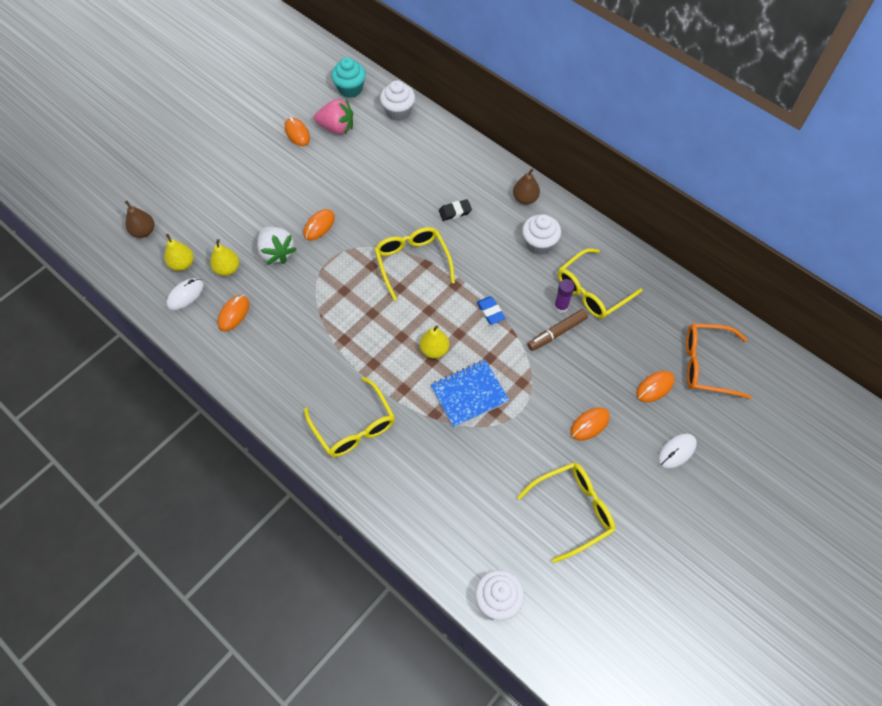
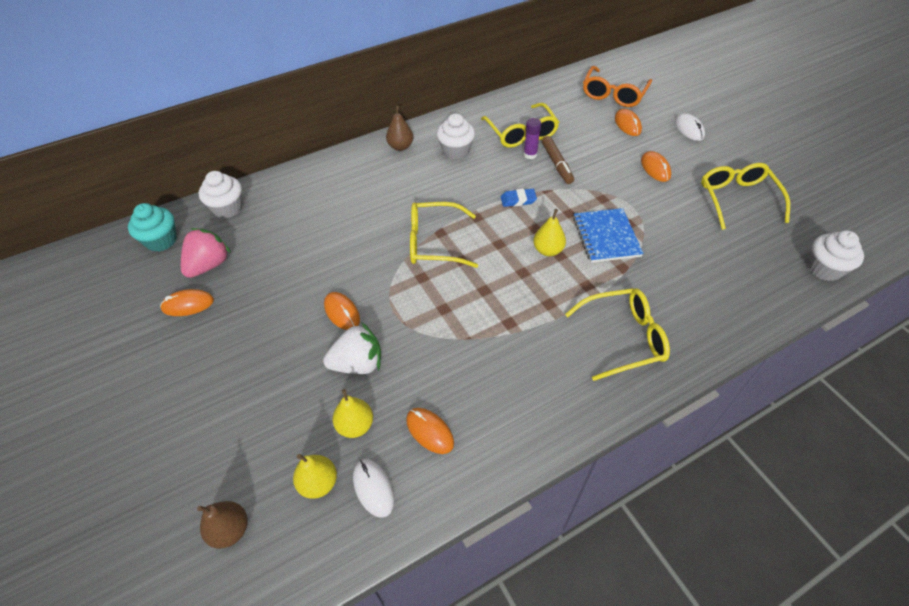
camera: 70 degrees left, 10 degrees down
black eraser [439,199,472,221] -> none

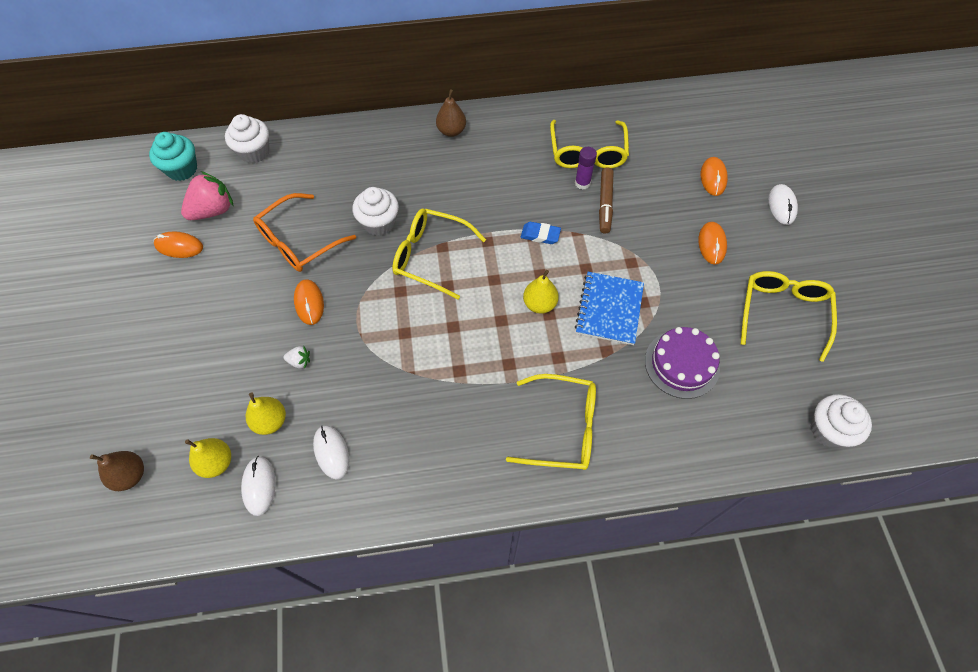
camera: 20 degrees right, 10 degrees up
white strawberry [323,323,381,374] -> white strawberry [284,346,310,369], size x0.46
orange mouse [406,408,454,454] -> white mouse [313,425,349,480]
white cupcake [437,113,475,159] -> white cupcake moved to [353,187,399,236]
orange glasses [583,66,652,107] -> orange glasses moved to [253,193,356,272]
none -> purple cake [645,327,720,399]

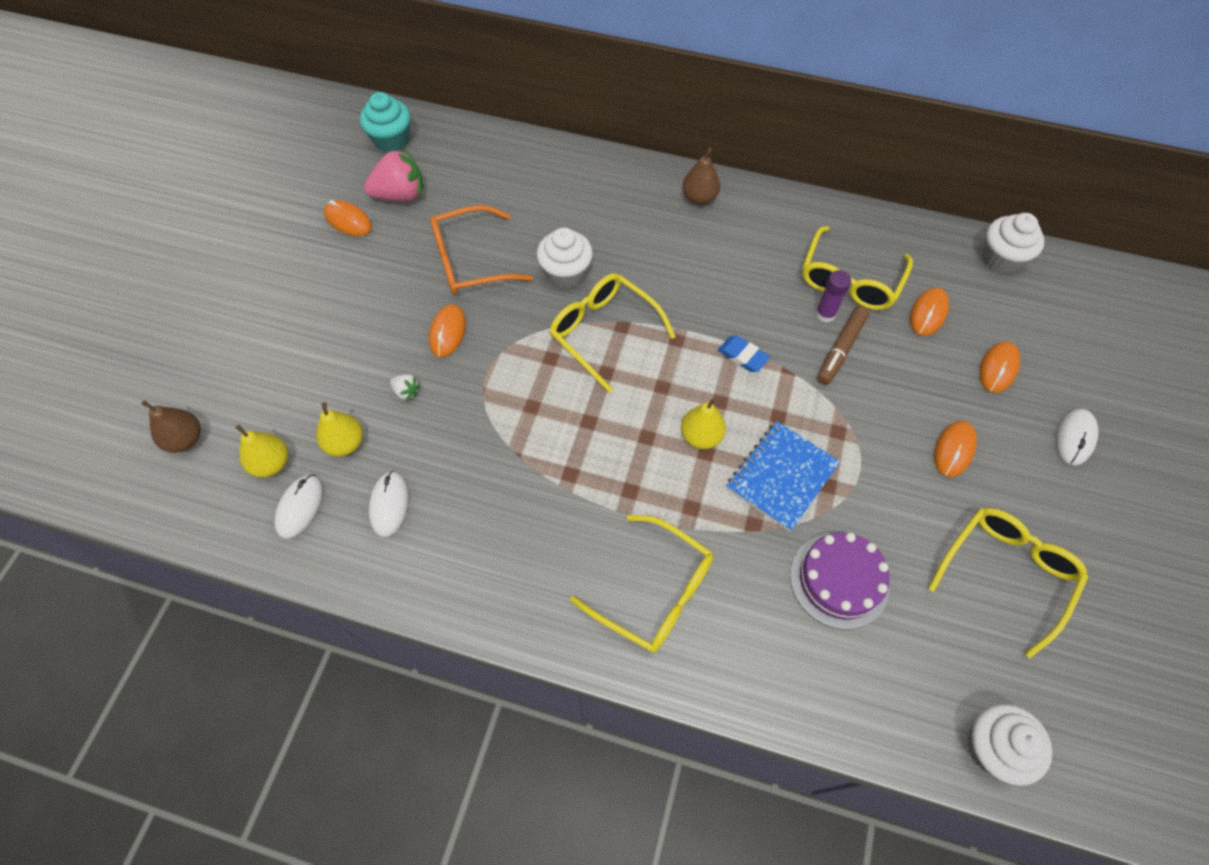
camera: 25 degrees right, 0 degrees up
white cupcake [225,114,269,163] -> white cupcake moved to [982,213,1045,274]
none -> orange mouse [910,288,949,336]

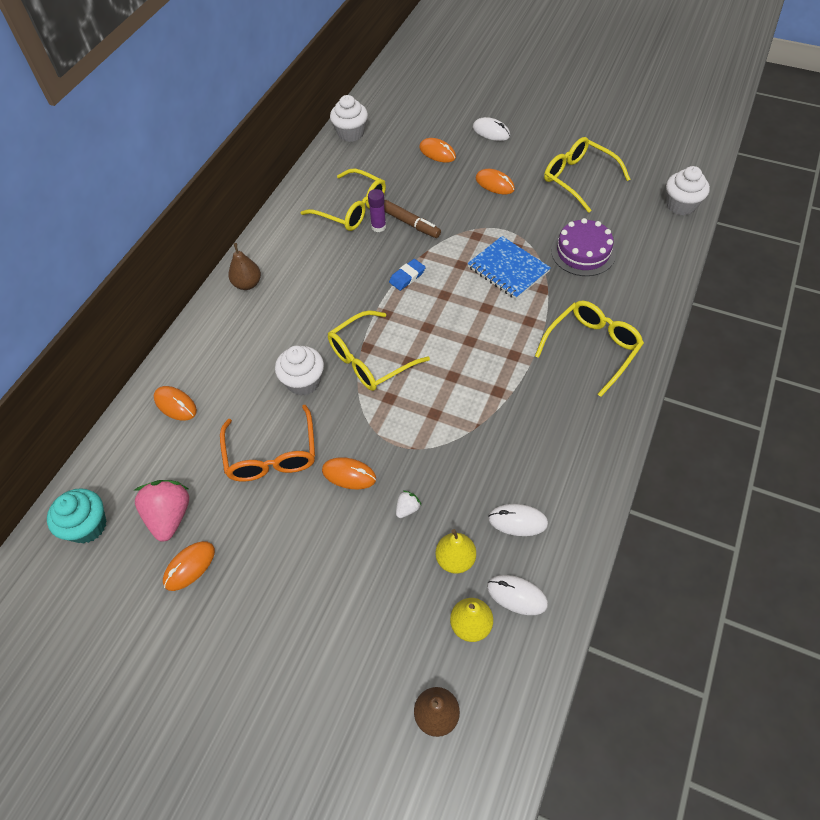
camera: 80 degrees left, 5 degrees down
yellow pear [681,398,726,449] -> none
orange mouse [910,288,949,336] -> orange mouse moved to [154,386,197,421]

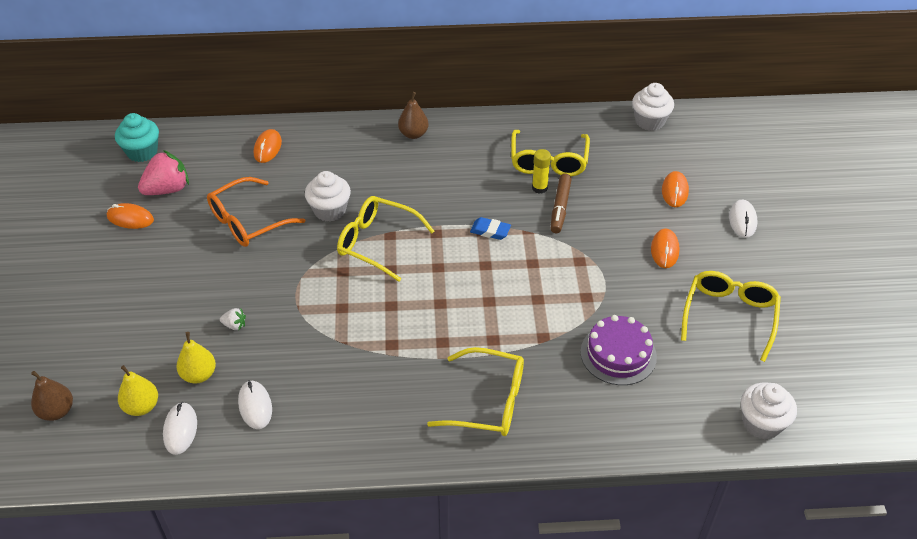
camera: 60 degrees right, 10 degrees down
orange mouse [322,457,376,489] -> none
purple glue stick [368,189,386,232] -> yellow glue stick [532,149,551,194]
blue notebook [467,236,551,299] -> none

